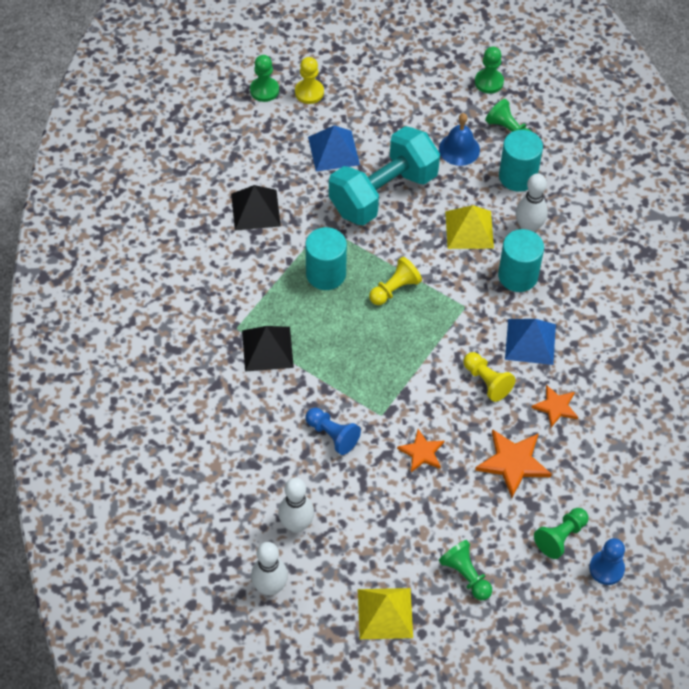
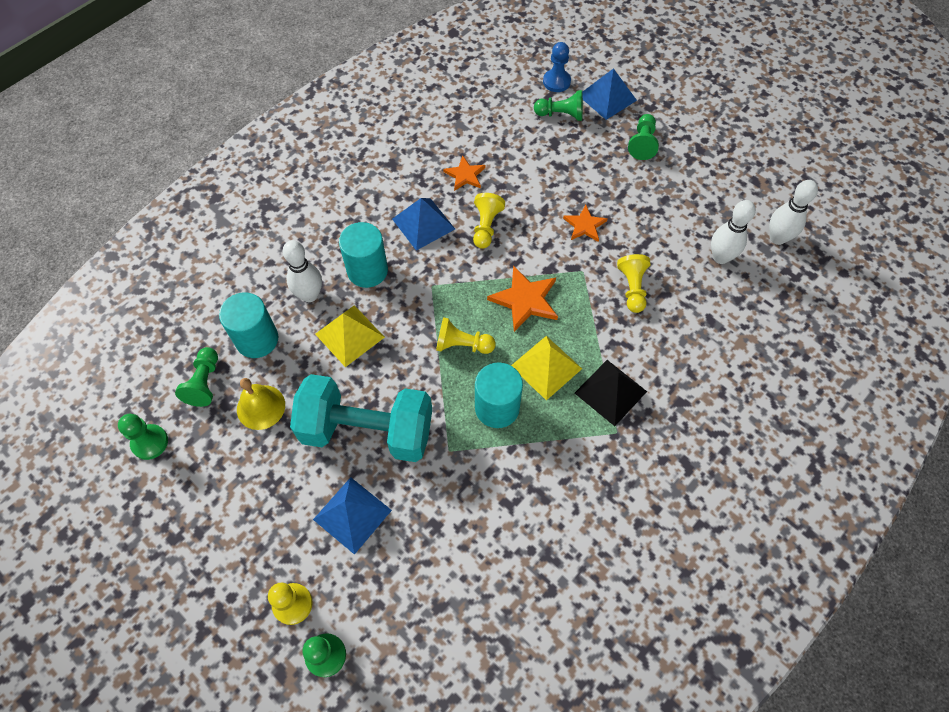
camera: 130 degrees left, 5 degrees up
black pyramid [231,185,281,230] -> none
blue pawn [305,408,361,455] -> yellow pawn [617,254,650,313]
yellow pyramid [358,588,413,639] -> yellow pyramid moved to [511,336,582,401]
blue bell [439,113,480,166] -> yellow bell [237,378,285,430]
orange star [475,429,552,498] -> orange star moved to [487,265,558,332]
none -> blue pyramid [582,68,637,120]

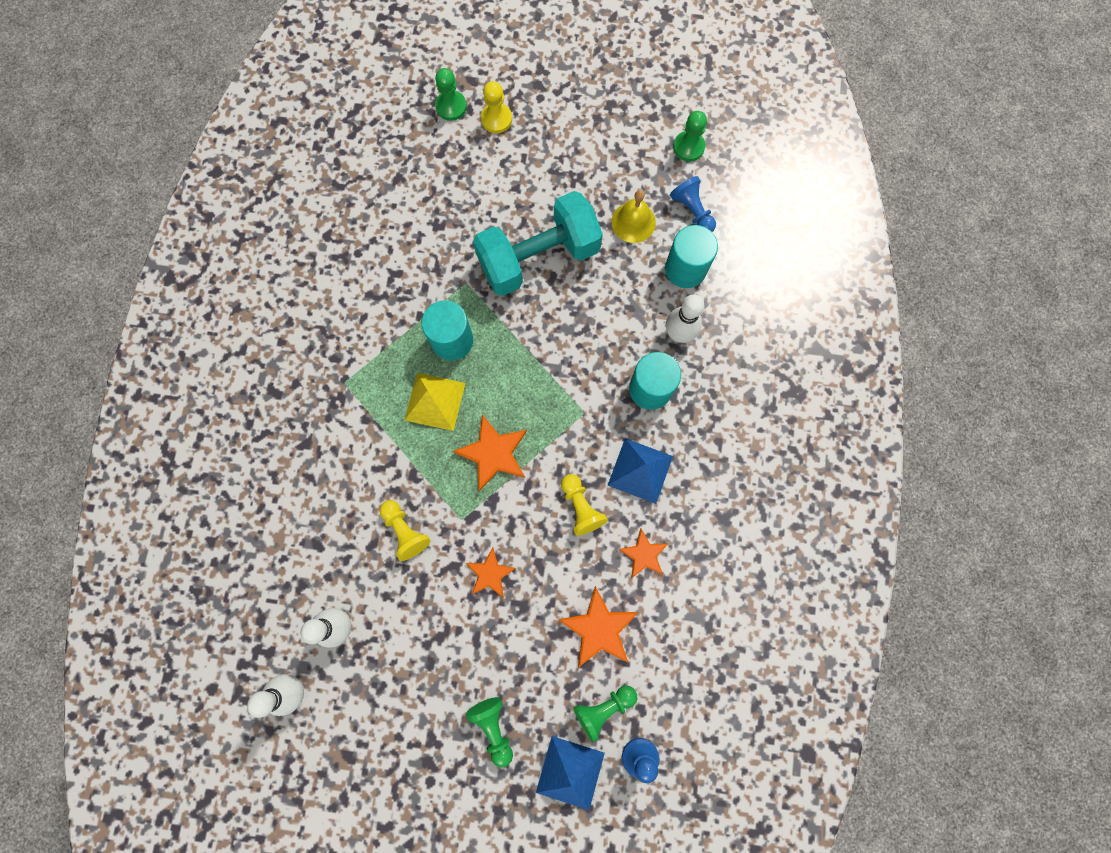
camera: 145 degrees right, 15 degrees up
green pawn [175,347,218,407] -> blue pawn [670,176,716,232]
blue pyramid [313,477,392,555] -> none
yellow pyramid [315,305,385,367] -> none
yellow pawn [436,317,496,354] -> none
black pyramid [575,360,647,426] -> none
none -> orange star [558,586,638,668]

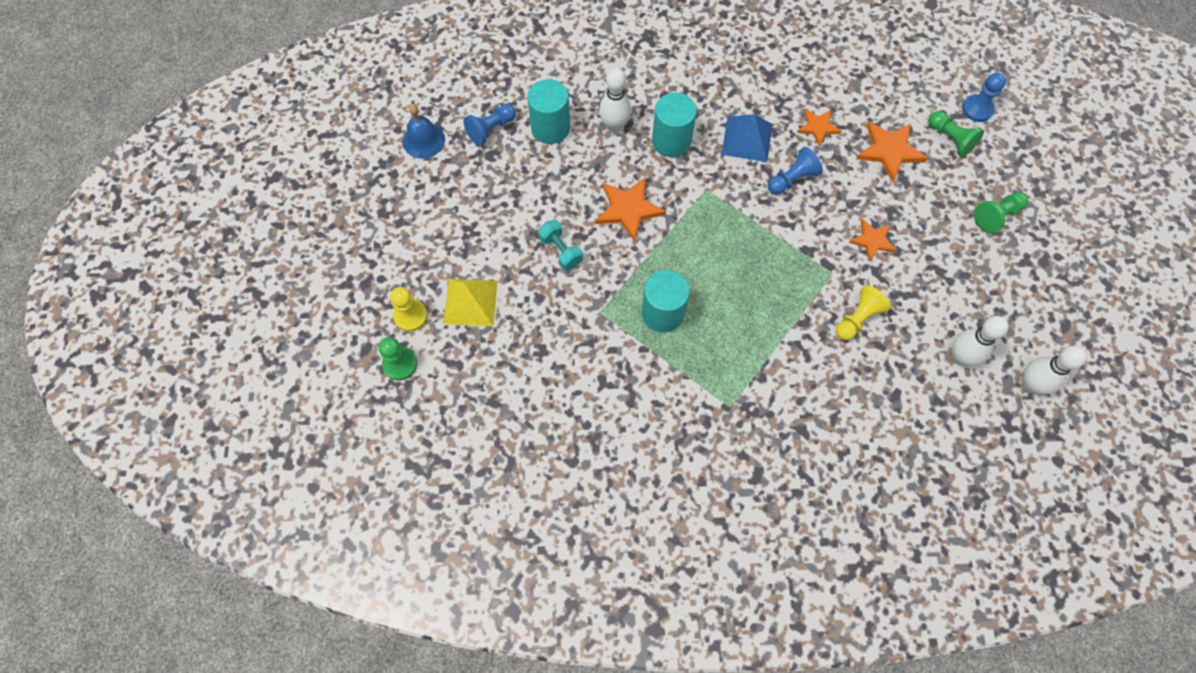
camera: 100 degrees left, 10 degrees down
yellow pyramid [404,373,466,431] -> yellow pyramid moved to [443,279,498,326]
orange star [453,415,527,491] -> orange star moved to [595,177,666,242]
turquoise dumbbell [473,191,603,296] -> turquoise dumbbell [538,219,583,270], size x0.42
blue pyramid [536,736,605,810] -> none
yellow pawn [561,474,608,536] -> blue pawn [768,147,823,194]
yellow bell [611,190,656,243] -> none
green pawn [673,111,707,162] -> blue bell [403,104,445,159]

